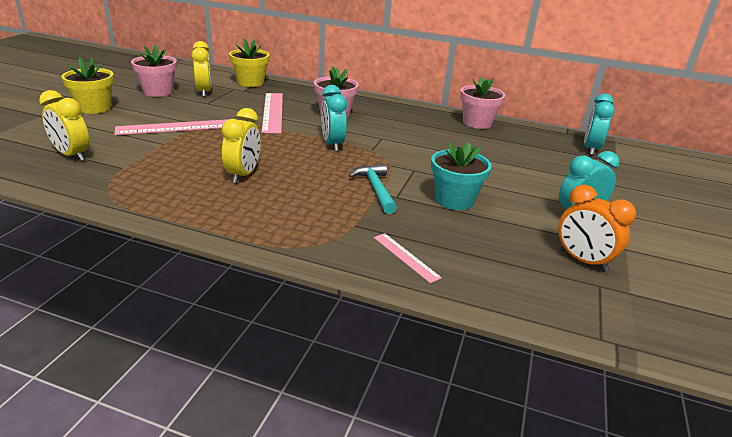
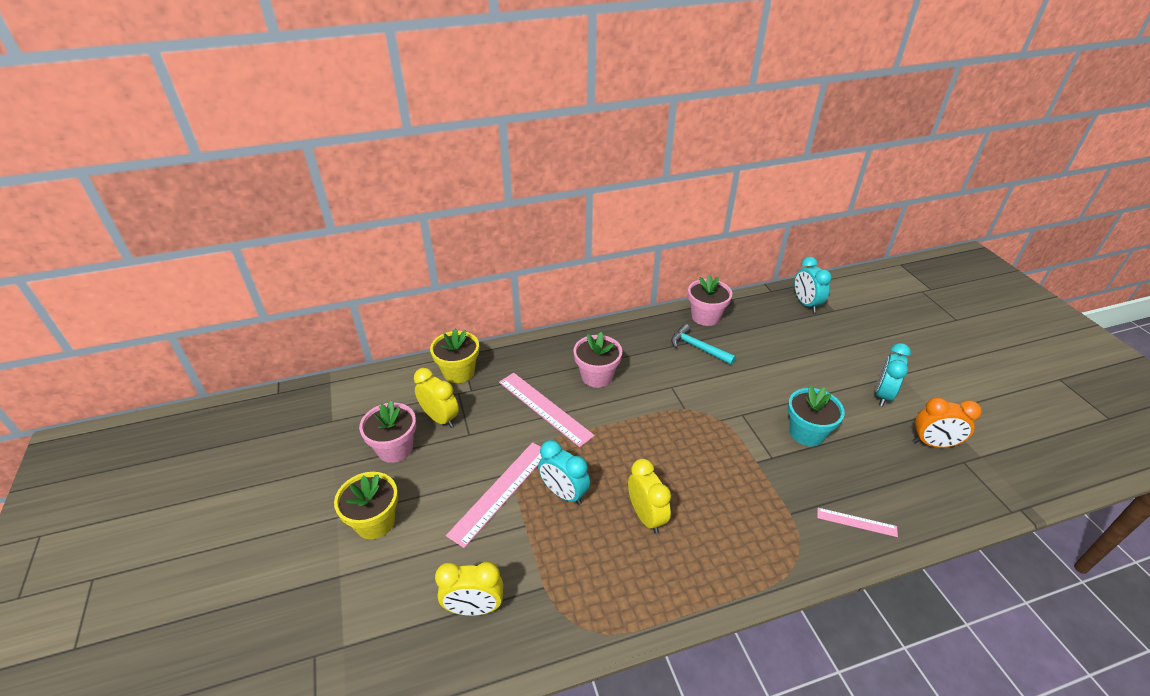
camera: 35 degrees left, 10 degrees up
turquoise clock [321,85,347,151] -> turquoise clock moved to [538,440,590,505]
turquoise hammer [348,164,397,214] -> turquoise hammer moved to [671,324,736,365]

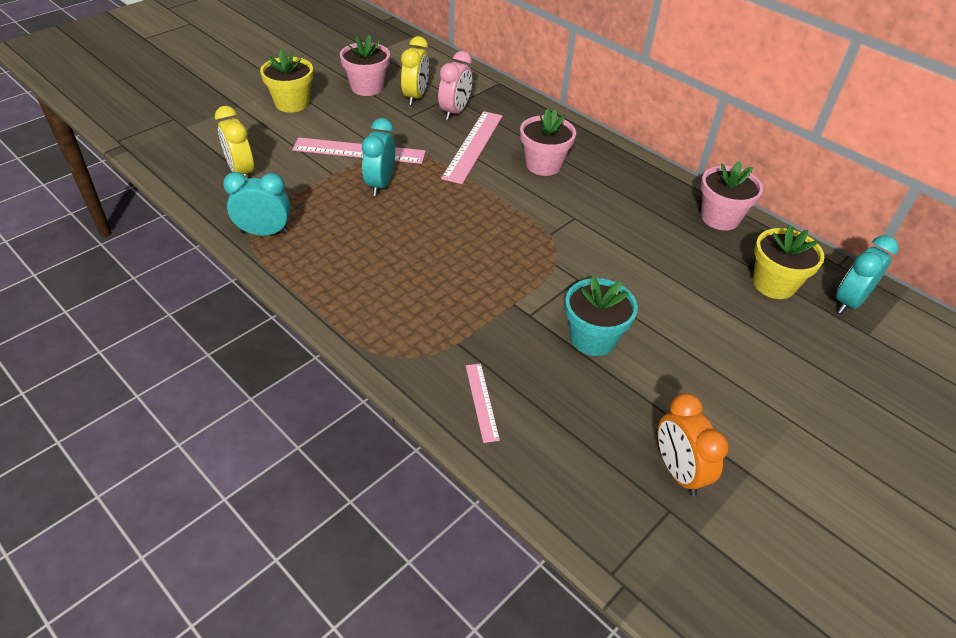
camera: 60 degrees right, 5 degrees up
yellow flower pot [430,329,479,383] -> yellow flower pot moved to [753,225,825,299]
yellow clock [628,459,671,534] -> none
turquoise hammer [671,324,736,365] -> none
turquoise clock [875,343,911,406] -> turquoise clock moved to [223,172,291,236]
none -> pink clock [438,51,472,120]

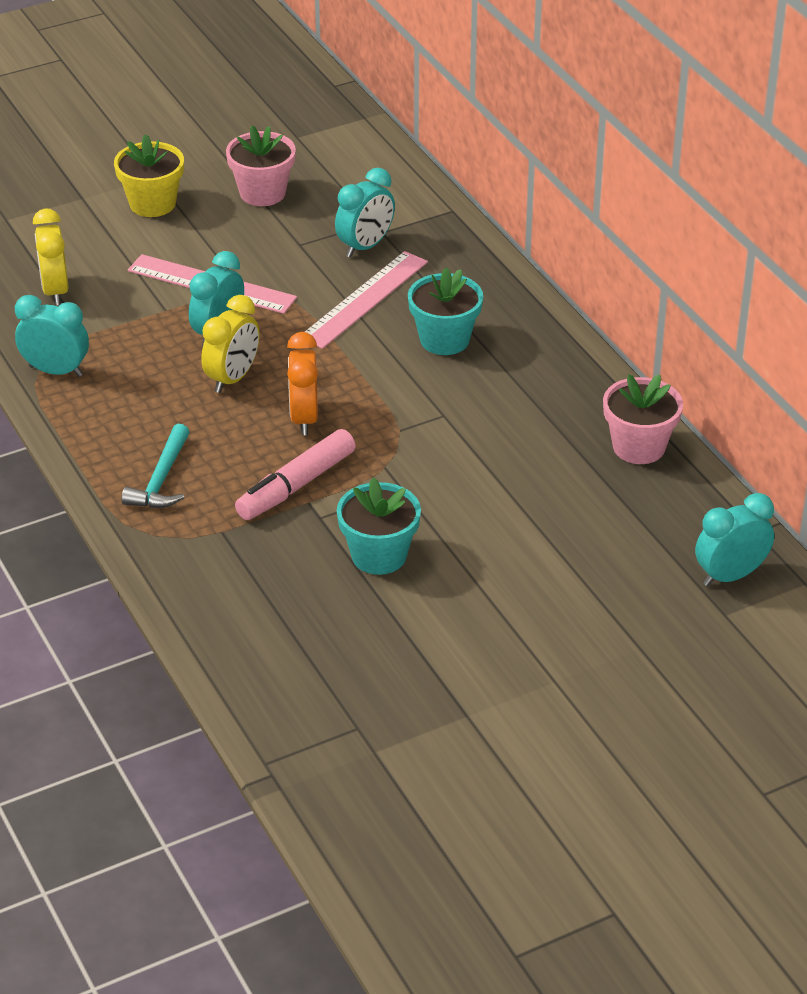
camera: 20 degrees right, 5 degrees down
yellow clock [401,36,429,105] -> yellow clock moved to [201,295,259,393]
pink clock [438,51,472,120] -> turquoise clock [335,168,395,257]
pink ruler [466,364,500,443] -> none
pink flower pot [520,109,576,176] -> turquoise flower pot [408,267,483,355]
orange clock [658,393,729,496] -> orange clock moved to [287,332,318,435]
yellow flower pot [753,225,825,299] -> none
none -> turquoise hammer [121,424,190,508]
none -> pink marker [235,429,356,520]

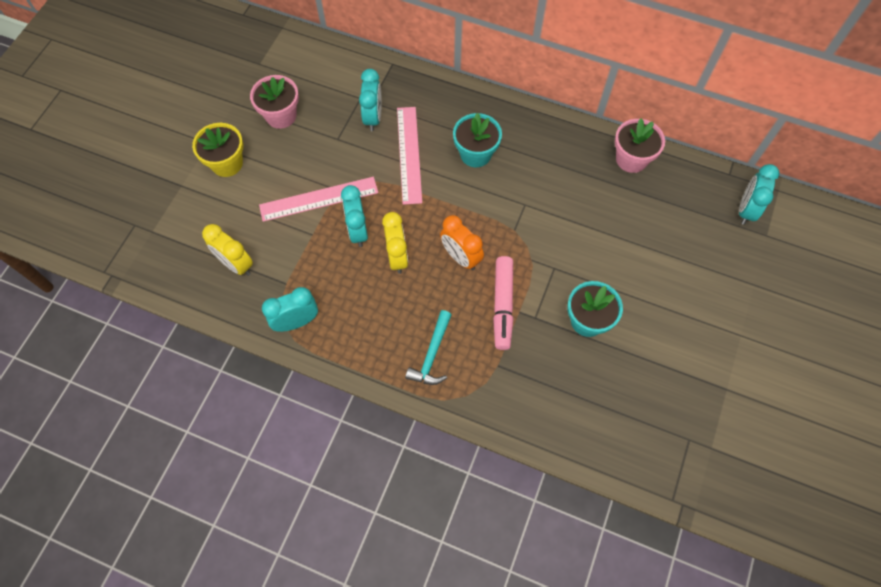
camera: 40 degrees left, 25 degrees up
turquoise hammer [121,424,190,508] -> turquoise hammer turned 45 degrees clockwise [405,310,452,385]

